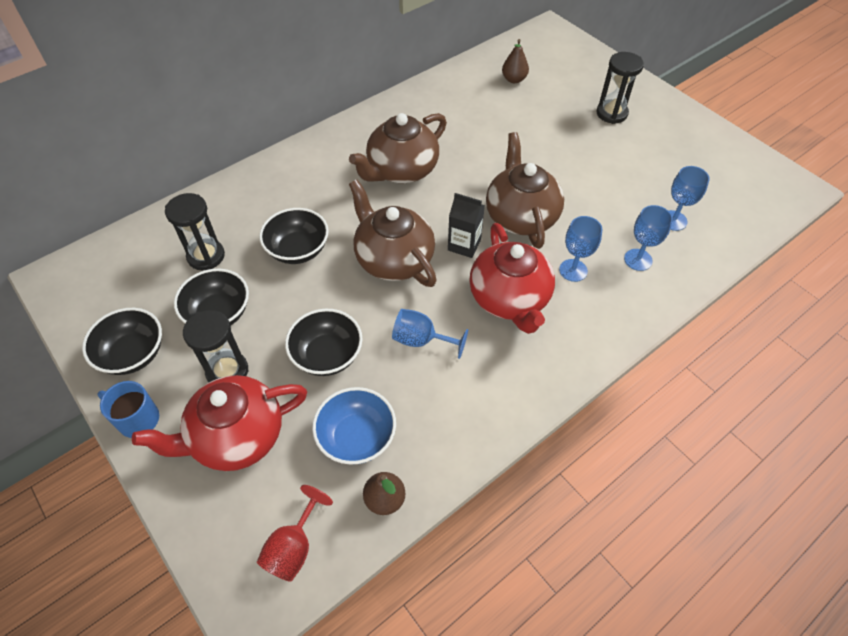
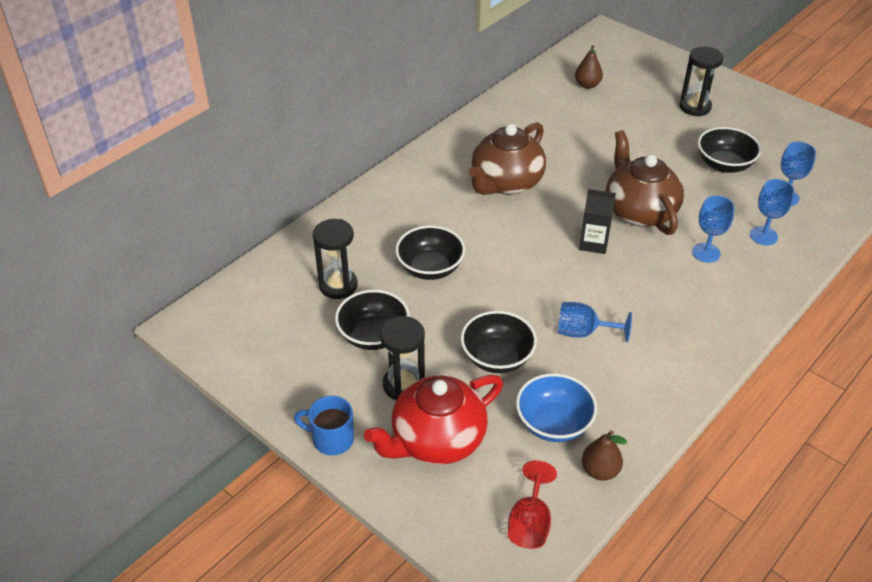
camera: 10 degrees left, 10 degrees down
black bowl [82,308,162,375] -> black bowl moved to [698,127,761,173]
brown teapot [349,180,437,287] -> none
red teapot [469,223,555,334] -> none

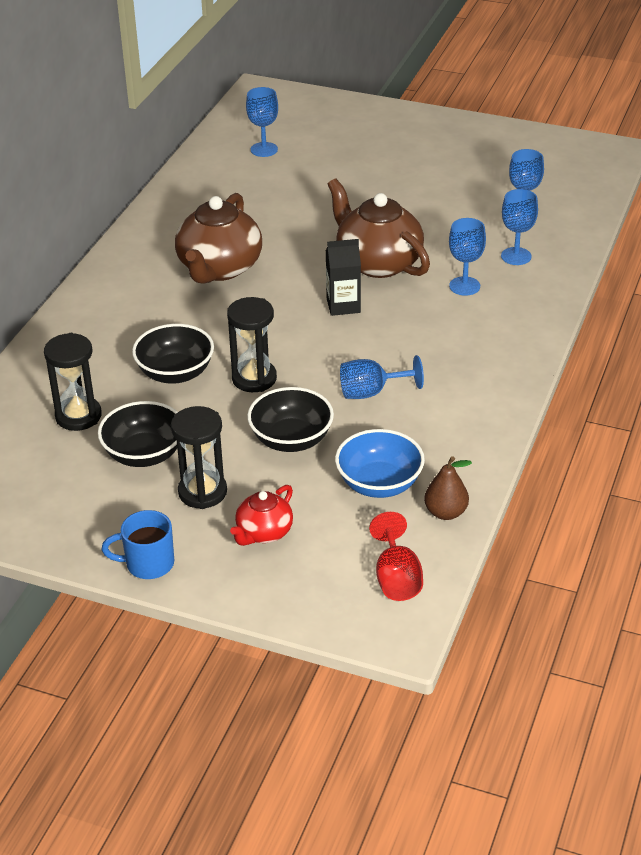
camera: 20 degrees left, 5 degrees down
red teapot [364,375,503,465] -> red teapot [230,485,293,546], size x0.54
brown pear [575,45,603,89] -> blue goblet [246,87,278,157]
black hourglass [679,46,723,117] -> black hourglass moved to [227,297,277,392]
black bowl [698,127,761,173] -> none

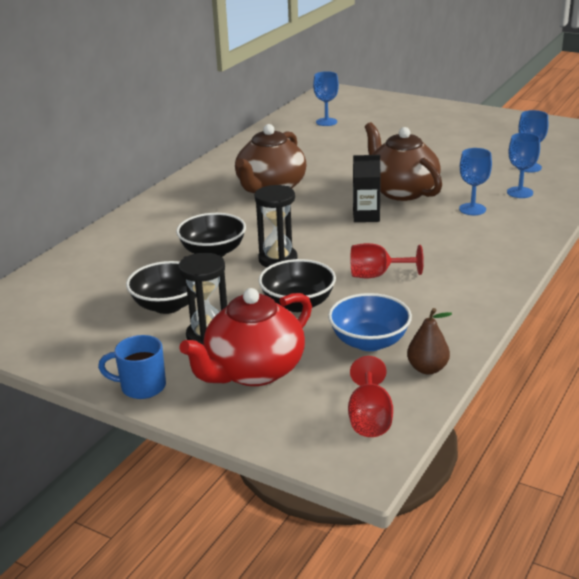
camera: 10 degrees right, 10 degrees down
black hourglass [44,333,102,431] -> none
red teapot [230,485,293,546] -> red teapot [179,288,312,386], size x1.86
blue goblet [340,355,424,399] -> red goblet [350,243,424,278]

